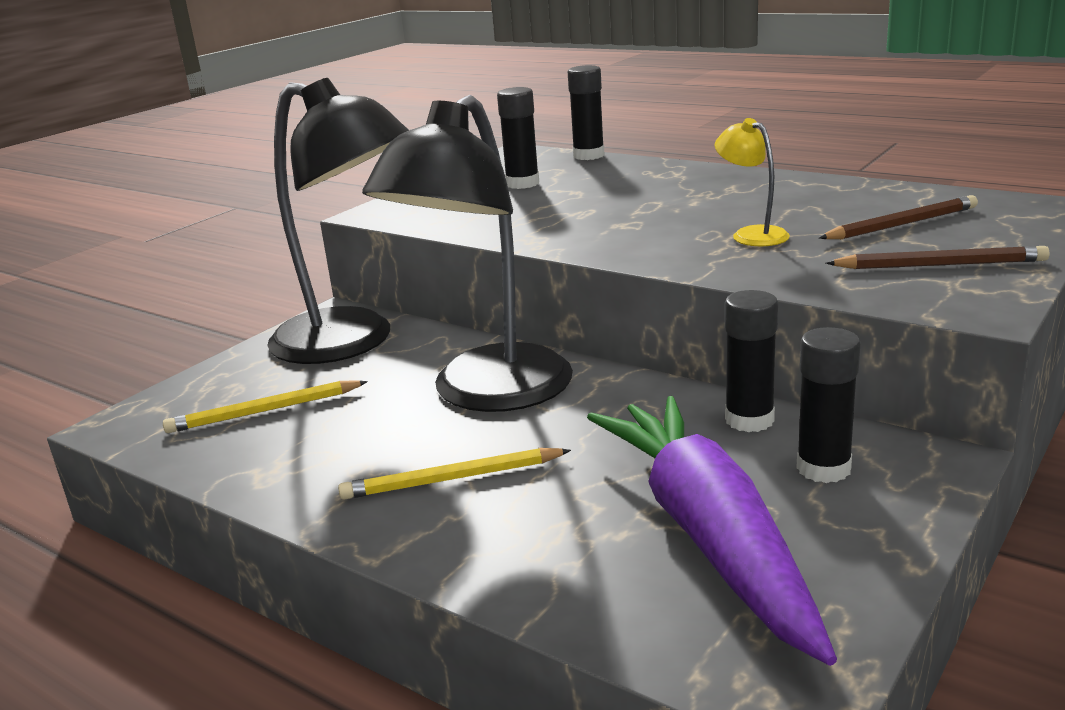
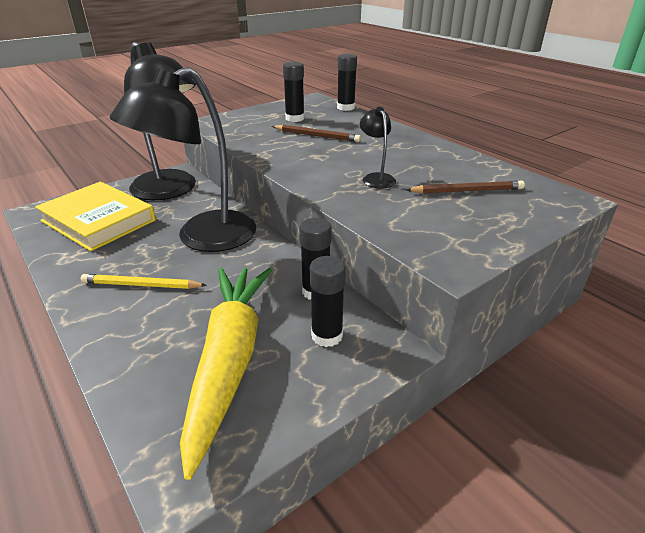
camera: 15 degrees right, 10 degrees up
yellow pencil [163,380,368,433] -> yellow book [35,182,156,251]
purple carrot [587,396,837,666] -> yellow carrot [180,267,272,480]
yellow lamp [714,118,790,247] -> black lamp [360,107,396,189]
brown pencil [826,246,1050,269] -> brown pencil moved to [272,125,361,142]

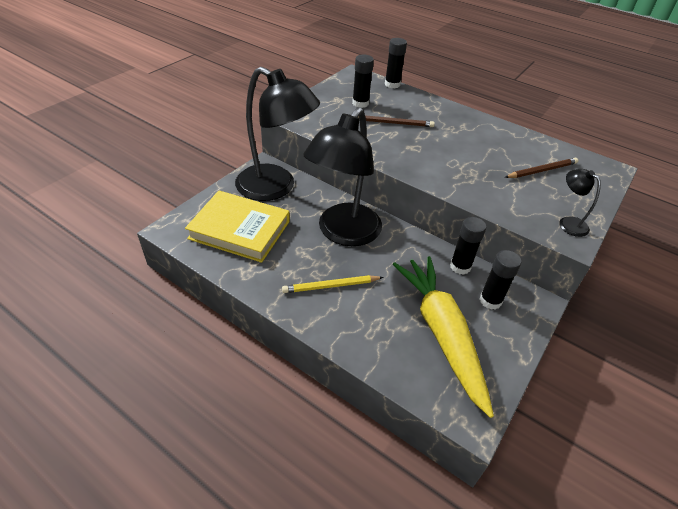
camera: 20 degrees left, 10 degrees up
black lamp [360,107,396,189] -> black lamp moved to [559,169,601,237]

